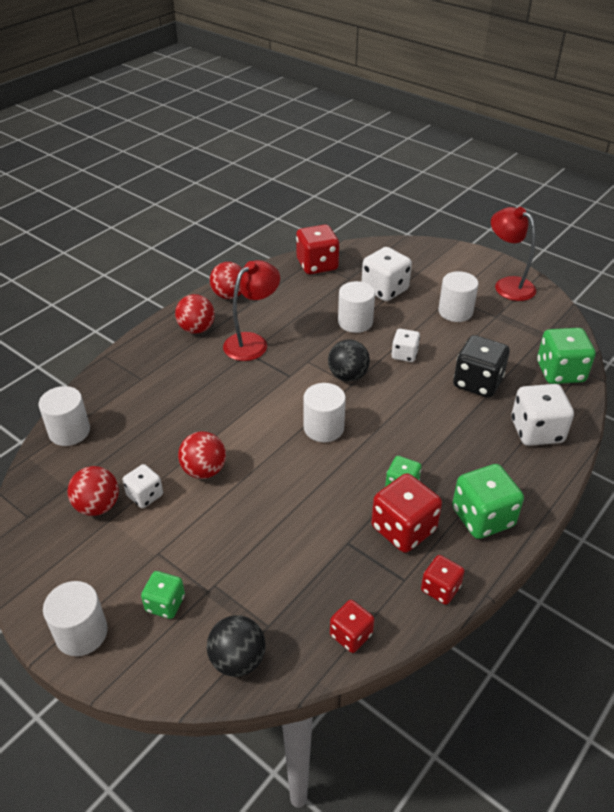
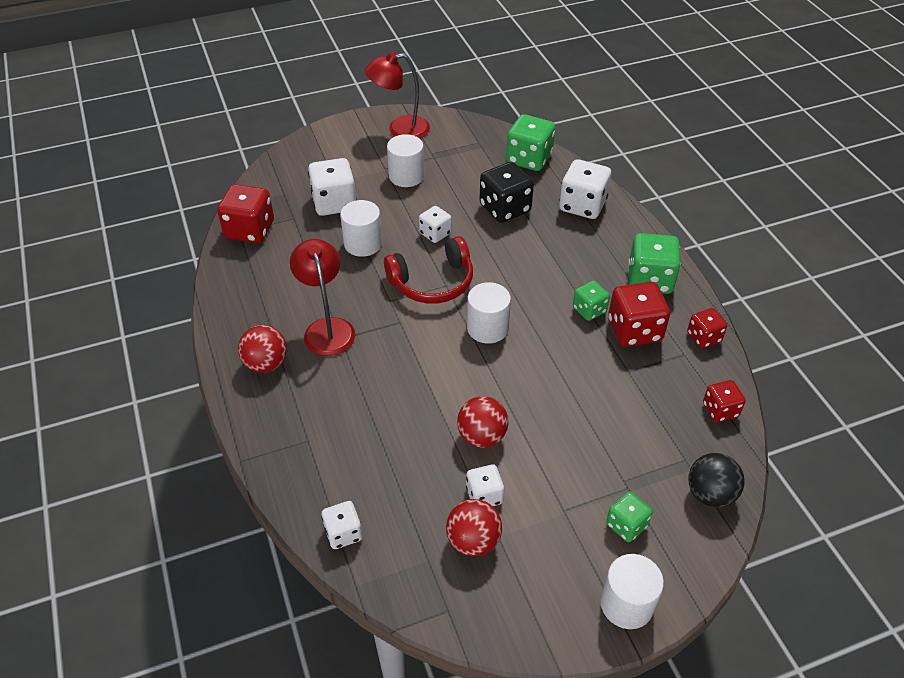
camera: 60 degrees left, 5 degrees up
white cylinder [39,386,90,446] -> white dice [322,501,362,549]
red ball [210,262,242,299] -> none
black ball [328,340,370,381] -> red headphones [384,236,473,304]

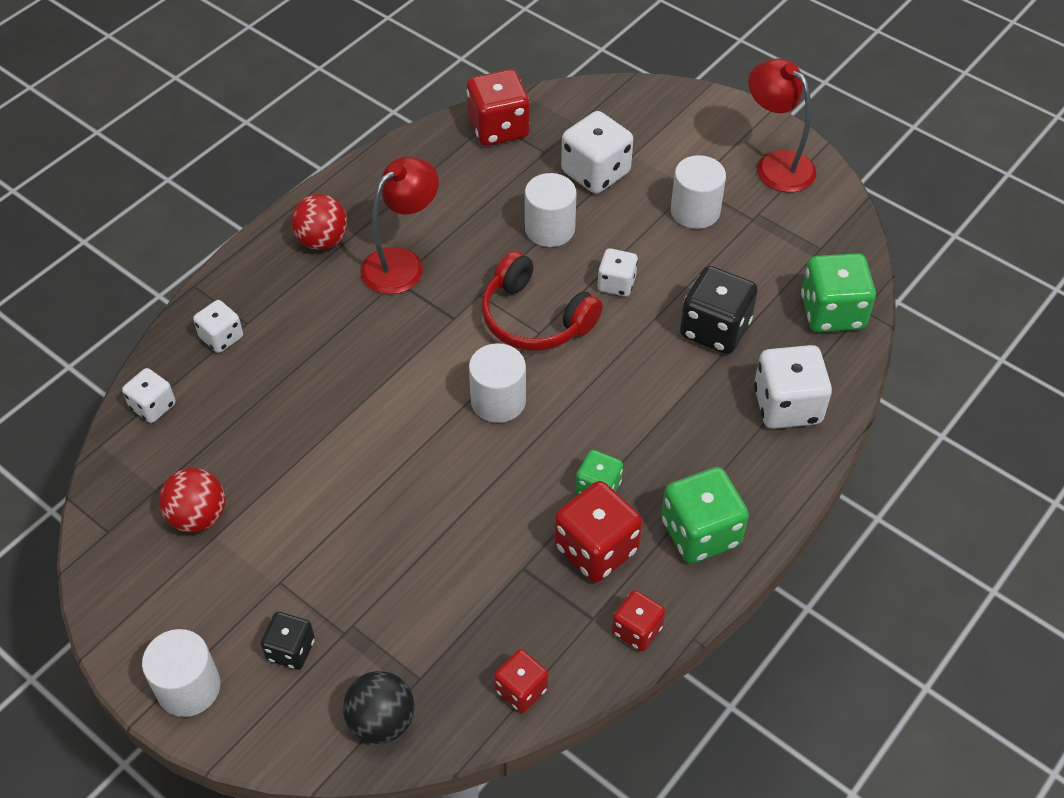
camera: 60 degrees right, 5 degrees up
red ball [457,396,508,448] -> none
white dice [466,465,504,506] -> white dice moved to [193,300,243,353]
green dice [606,492,653,542] -> black dice [261,612,315,670]

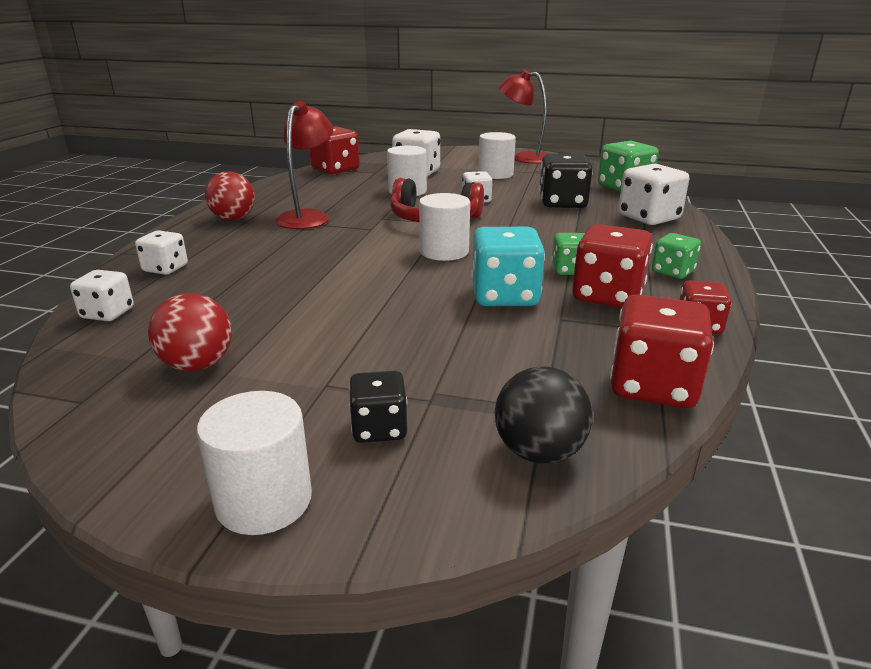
camera: 25 degrees left, 25 degrees down
red dice [494,649,548,713] -> red dice [610,294,714,408], size x1.70
green dice [661,467,749,564] -> green dice [652,233,701,279], size x0.59
none -> turquoise dice [471,227,545,306]

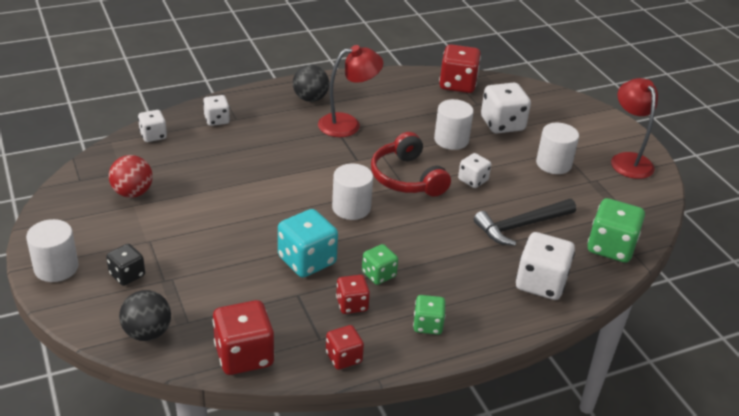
camera: 50 degrees right, 10 degrees up
red ball [205,171,255,220] -> black ball [293,65,329,102]
black dice [539,153,593,208] -> black hammer [474,199,576,246]
red dice [572,224,653,308] -> red dice [336,275,370,314], size x0.59

